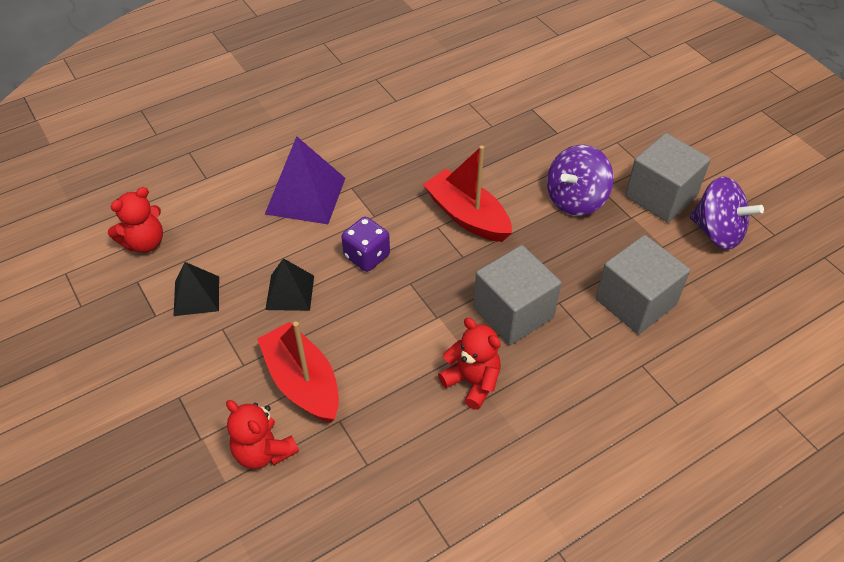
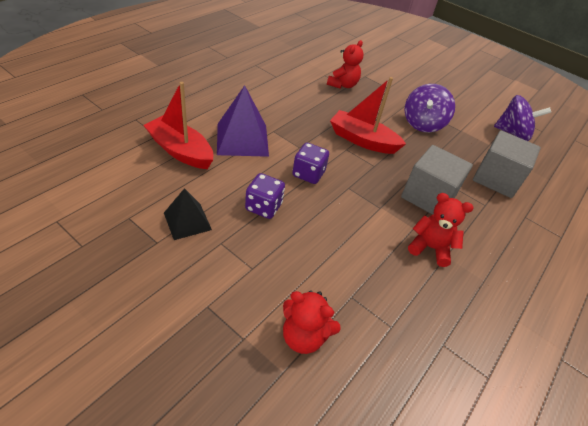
camera: 25 degrees left, 5 degrees down
red teddy bear [108,187,163,253] -> red teddy bear moved to [327,40,363,89]
red boat [257,322,339,423] -> red boat moved to [143,82,213,169]
black pyramid [265,258,314,311] -> purple dice [245,173,285,219]
grey cube [625,133,711,222] -> none

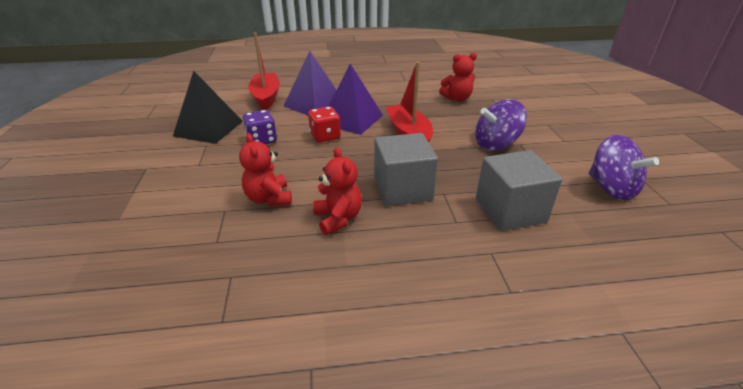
camera: 50 degrees right, 10 degrees down
black pyramid [164,188,212,240] -> black pyramid [173,71,243,144], size x1.62
red teddy bear [283,290,341,354] -> red teddy bear moved to [239,133,292,206]
purple dice [292,142,329,184] -> red dice [308,107,341,143]
none -> purple pyramid [328,64,383,135]

